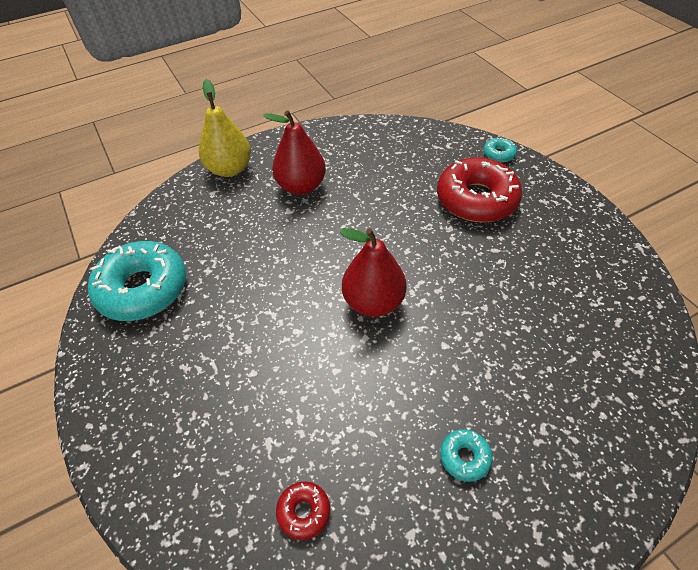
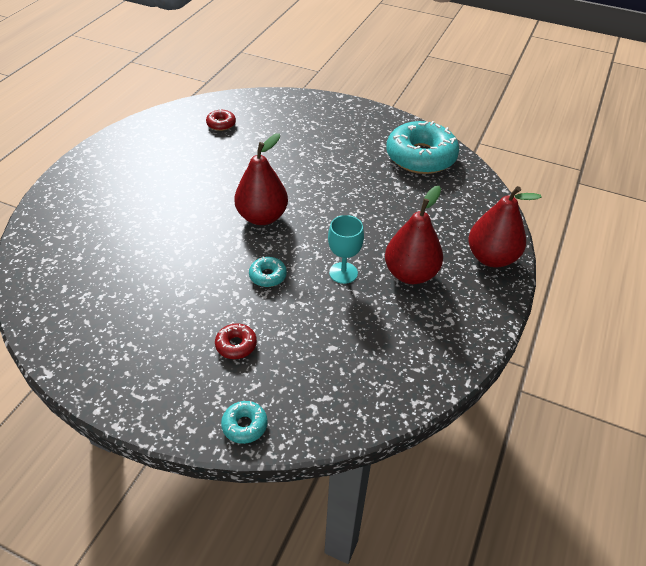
camera: 140 degrees right, 5 degrees down
yellow pear [199,79,251,177] -> red pear [468,186,542,268]
red donut [437,157,522,222] -> red donut [215,323,257,359], size x0.43
turquoise donut [440,429,492,482] -> turquoise donut moved to [249,256,287,287]
none -> turquoise goblet [328,215,364,284]

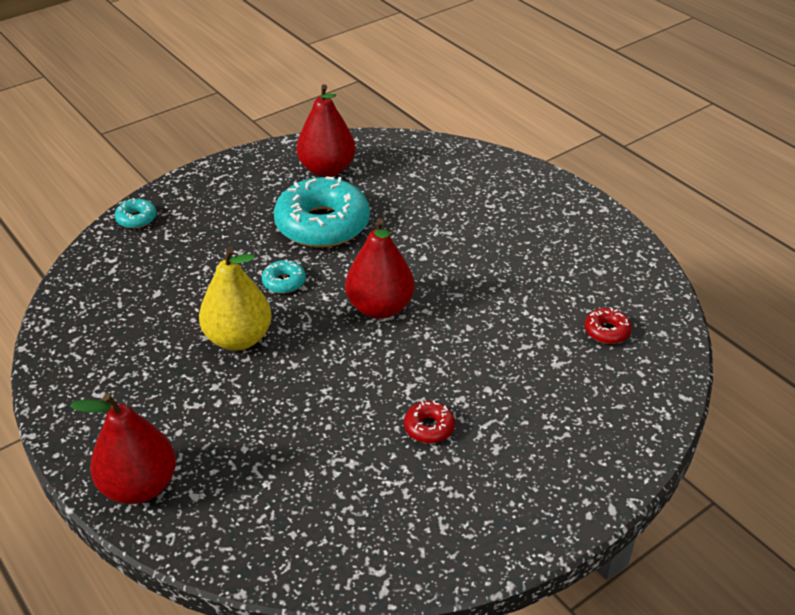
camera: 120 degrees right, 5 degrees down
red donut [215,323,257,359] -> red donut moved to [404,400,455,443]
turquoise goblet [328,215,364,284] -> yellow pear [199,247,272,351]
red pear [385,186,443,284] -> red pear moved to [297,84,356,177]
turquoise donut [386,121,459,174] -> turquoise donut moved to [274,176,370,248]

